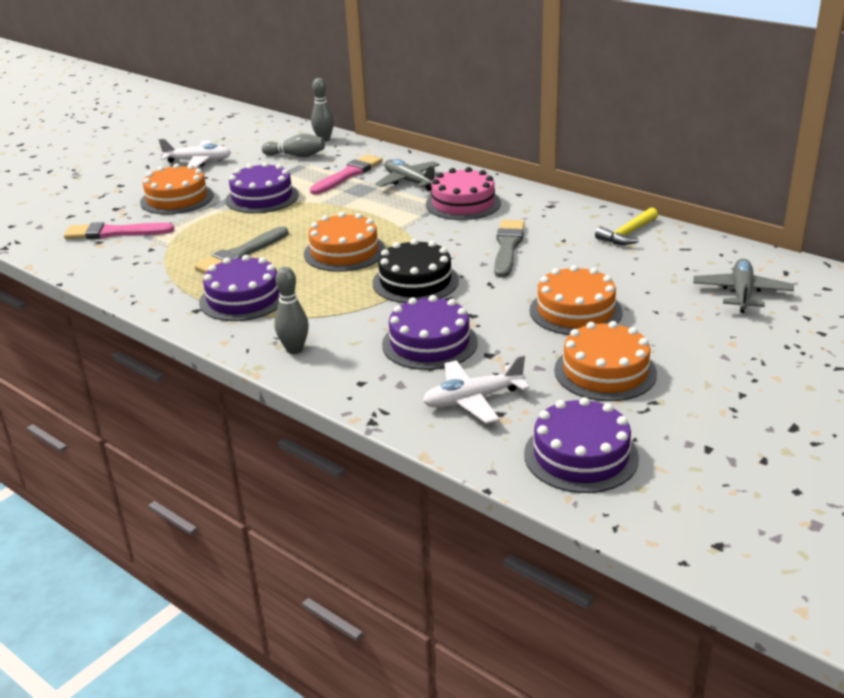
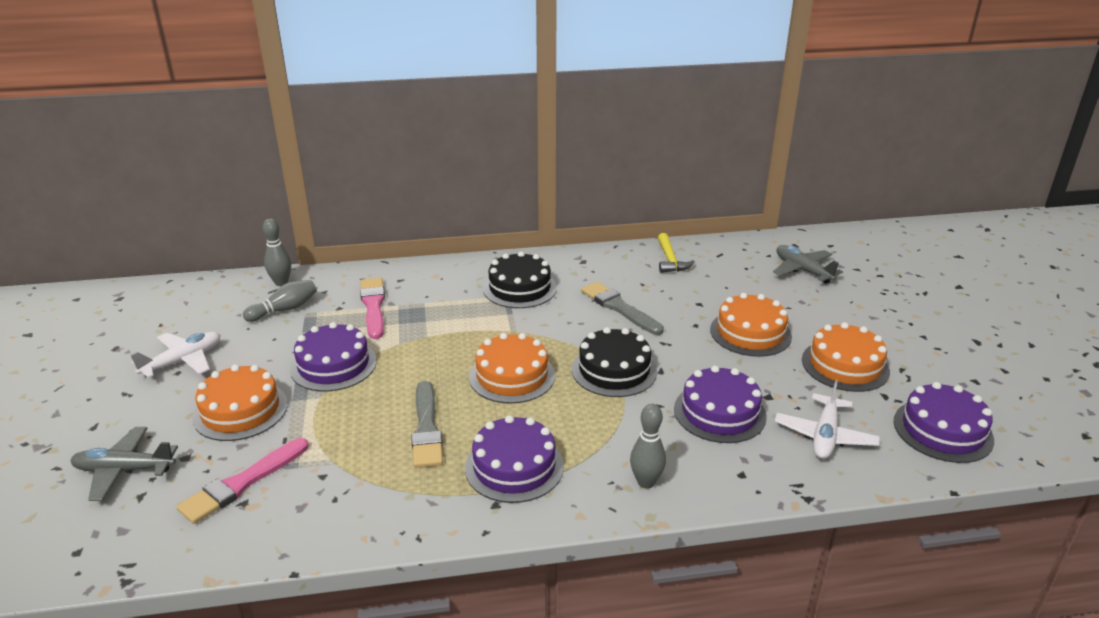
camera: 50 degrees left, 0 degrees up
grey plane [375,159,440,191] -> grey plane moved to [70,427,178,501]
pink cake [426,167,501,220] -> black cake [483,251,557,308]

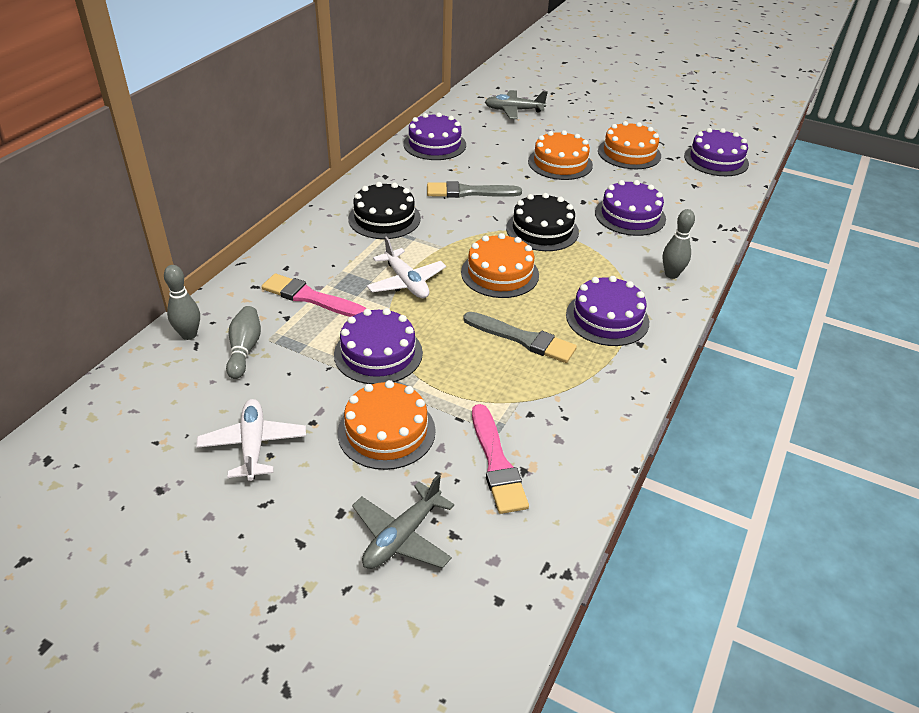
camera: 55 degrees left, 10 degrees up
yellow hammer [658,233,695,273] -> purple cake [403,112,466,160]
white plane [775,379,880,459] -> white plane moved to [367,236,446,298]

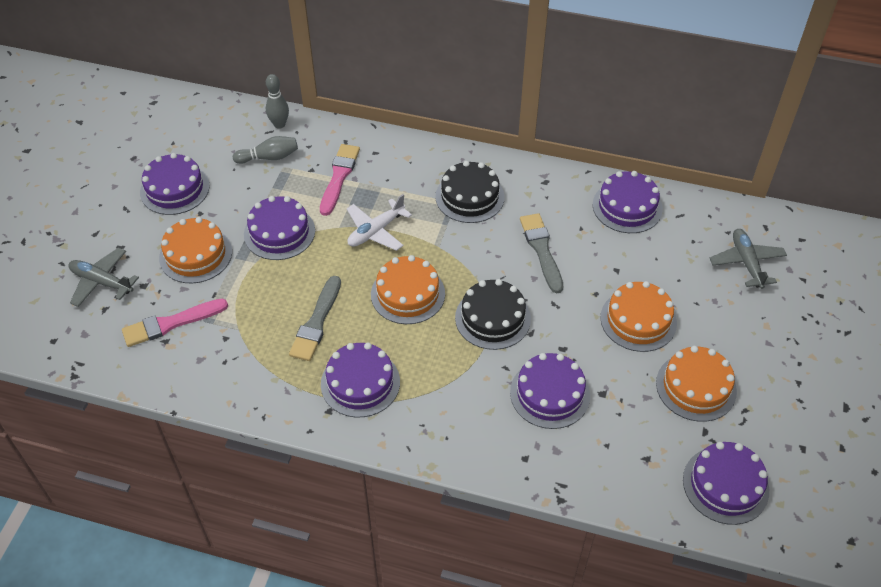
camera: 80 degrees right, 10 degrees up
white plane [196,399,306,481] -> purple cake [140,153,210,215]
grey bowling pin [662,209,695,279] -> none

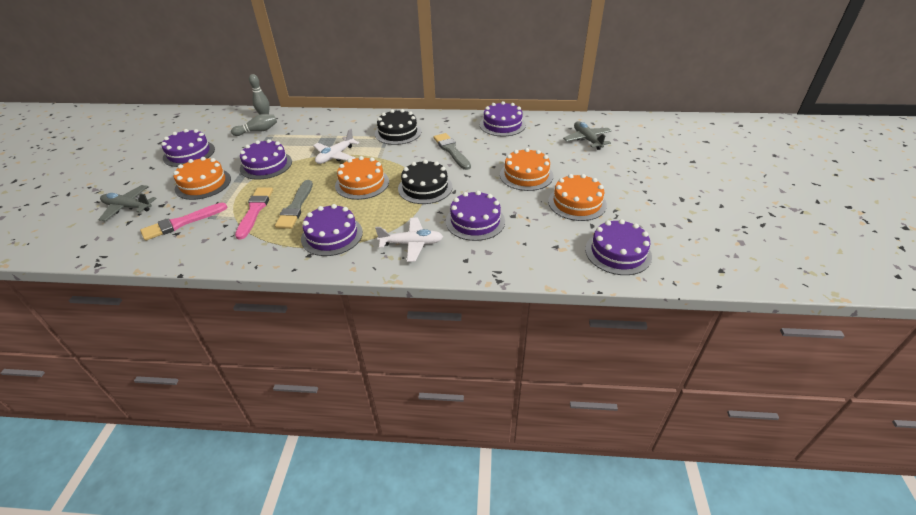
camera: 10 degrees left, 10 degrees down
pink brush [320,144,360,216] -> pink brush moved to [235,187,273,239]
none -> white plane [375,218,443,262]

